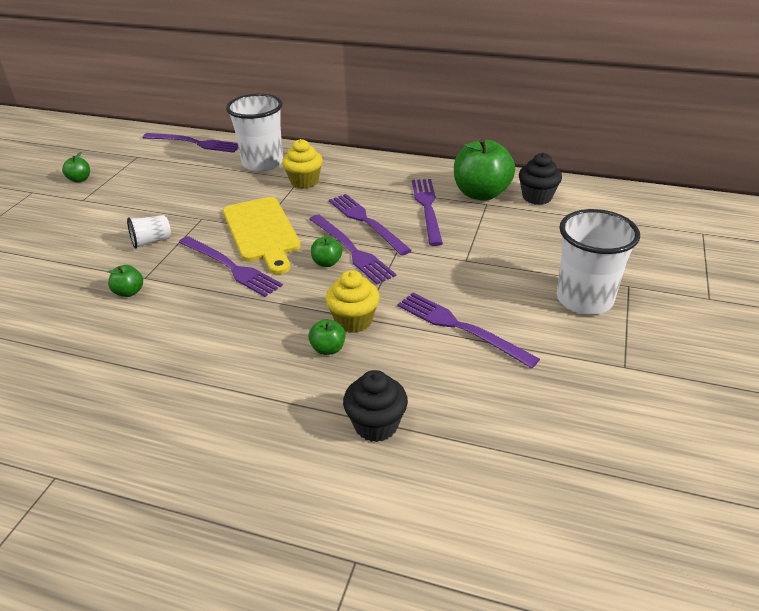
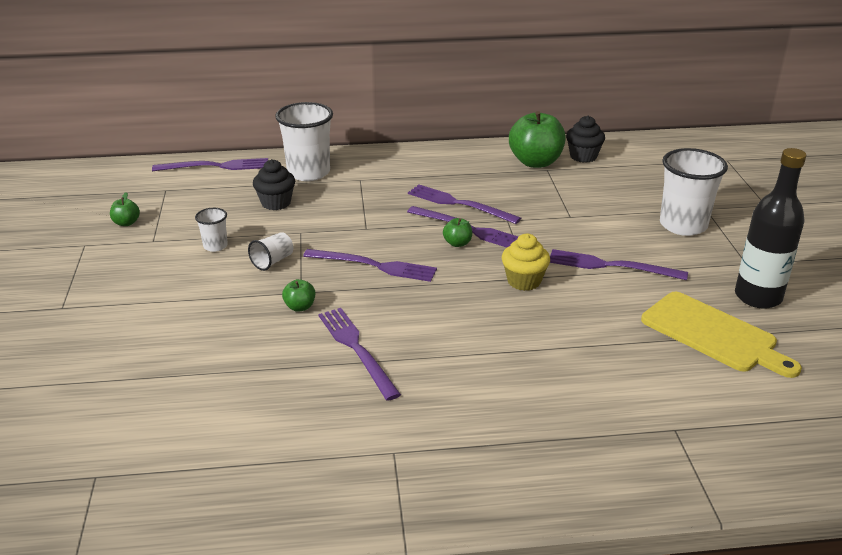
camera: 25 degrees left, 5 degrees down
yellow cutting board [223,197,301,275] -> yellow cutting board moved to [641,292,802,378]
yellow cupcake [282,139,323,189] -> none
green apple [308,319,345,355] -> none
black cupcake [343,370,408,442] -> black cupcake moved to [253,159,295,210]
purple fork [412,179,443,246] -> purple fork moved to [318,308,401,401]
none -> white cup [195,208,228,252]
none -> black bottle [735,148,807,309]

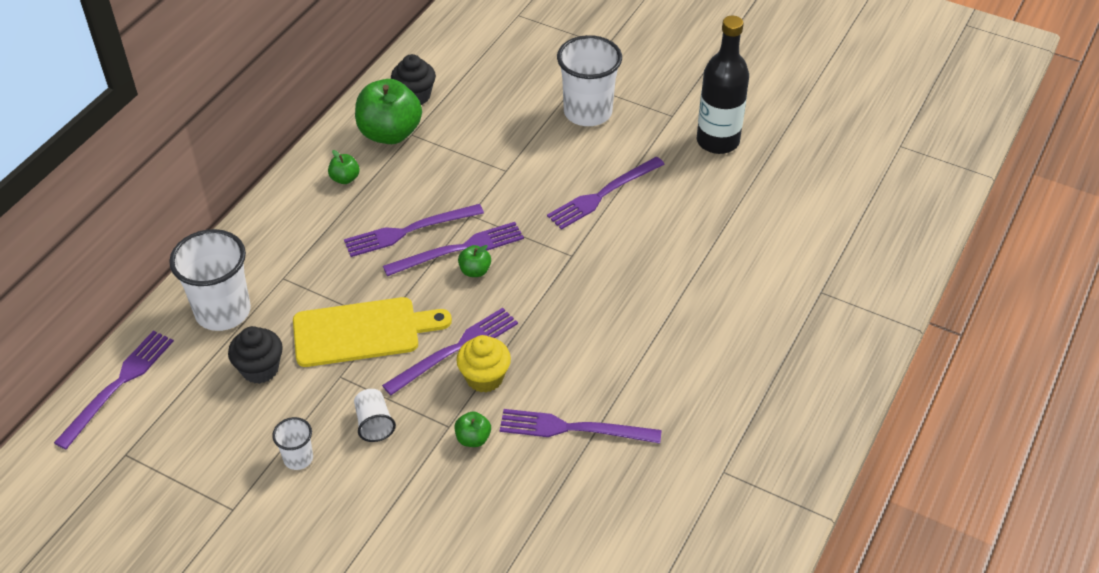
camera: 55 degrees left, 15 degrees up
green apple [110,192,140,226] -> green apple moved to [328,150,360,184]
yellow cupcake [502,234,550,291] -> yellow cupcake moved to [456,335,511,393]
yellow cutting board [641,292,802,378] -> yellow cutting board moved to [293,297,452,367]

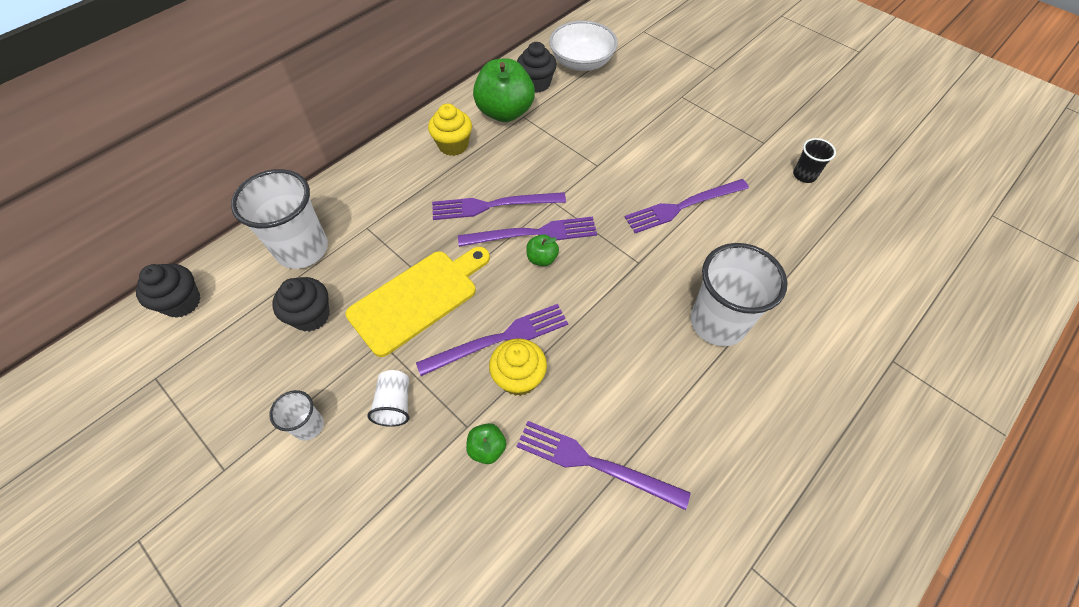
camera: 15 degrees right, 10 degrees up
purple fork [54,330,174,450] -> black cupcake [136,264,201,318]
yellow cutting board [293,297,452,367] -> yellow cutting board turned 45 degrees counterclockwise [346,247,490,357]
green apple [328,150,360,184] -> yellow cupcake [428,104,472,156]
white cup [557,35,622,126] -> white cup moved to [691,243,788,346]
black bottle [697,16,749,154] -> black cup [793,138,836,183]
none -> white bowl [549,21,618,71]

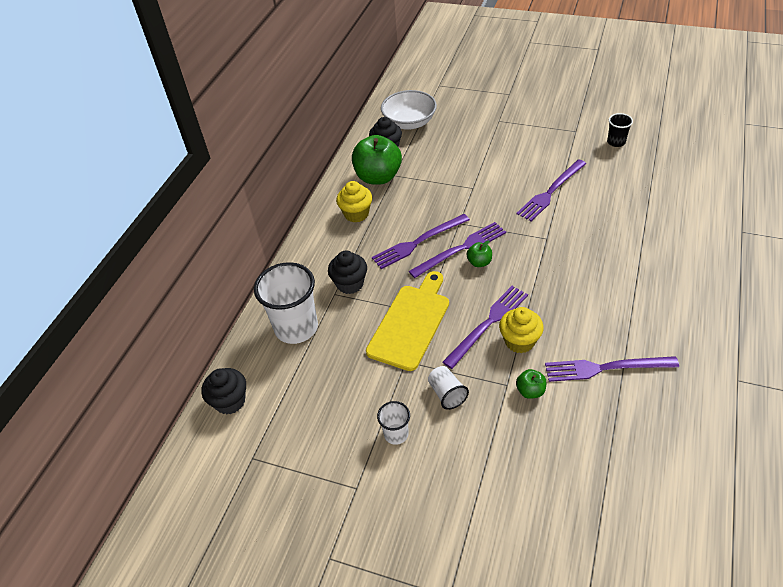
camera: 20 degrees left, 10 degrees down
black cupcake [272,277,330,332] -> black cupcake moved to [328,250,367,294]
white cup [691,243,788,346] -> none

